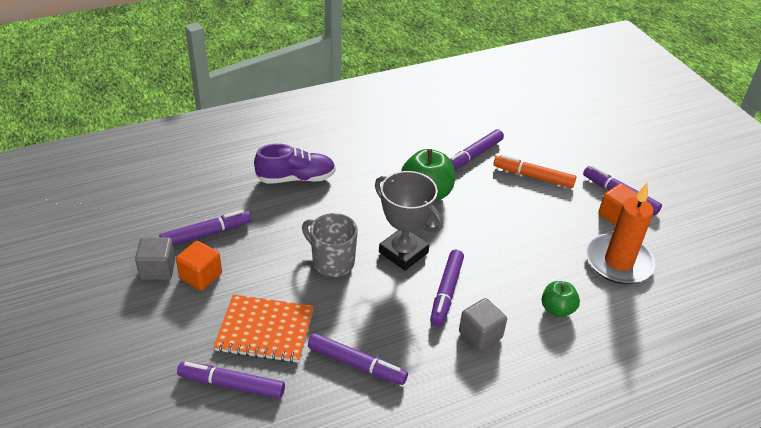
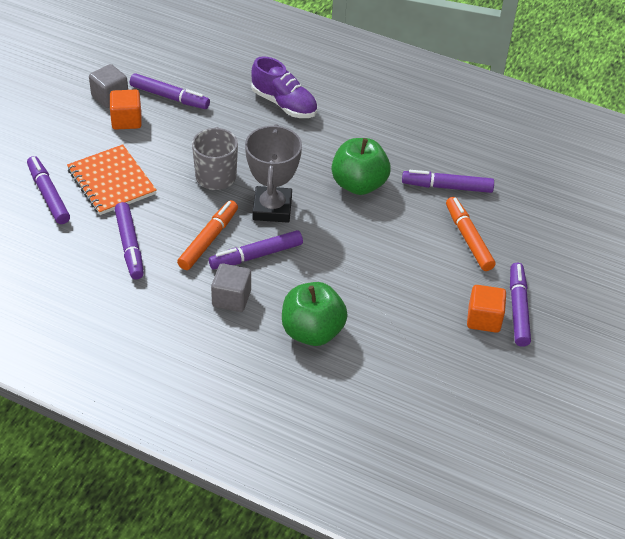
camera: 50 degrees right, 5 degrees up
green apple [542,281,580,317] -> green apple [282,282,348,346], size x1.67
orange candle [586,183,656,284] -> none
none -> orange marker [177,200,238,270]

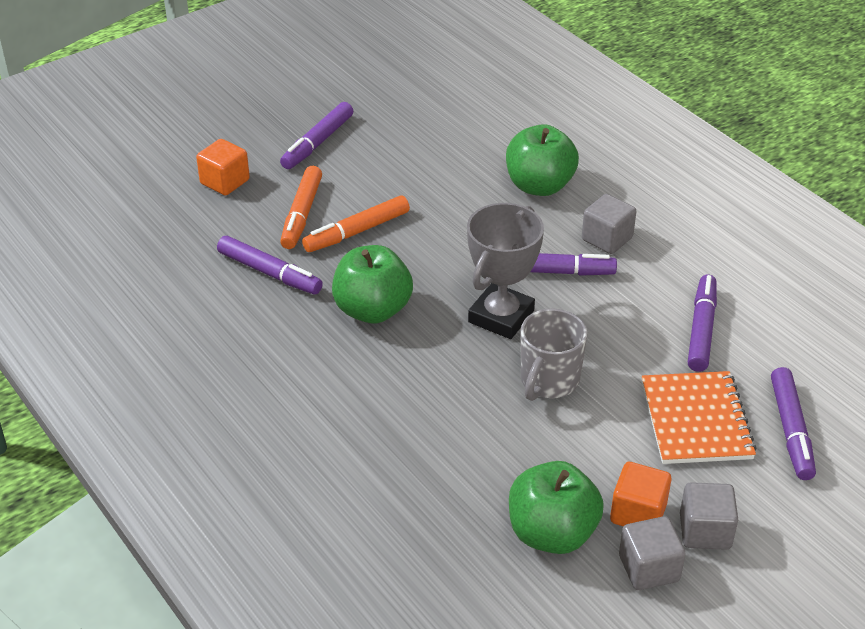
camera: 150 degrees left, 5 degrees down
purple marker [130,73,210,109] -> green apple [509,461,604,554]
orange marker [177,200,238,270] -> orange marker moved to [302,195,410,252]
purple shoe [251,56,317,118] -> none
orange cube [467,285,506,333] -> orange cube moved to [196,139,250,195]
none -> grey cube [680,482,738,550]

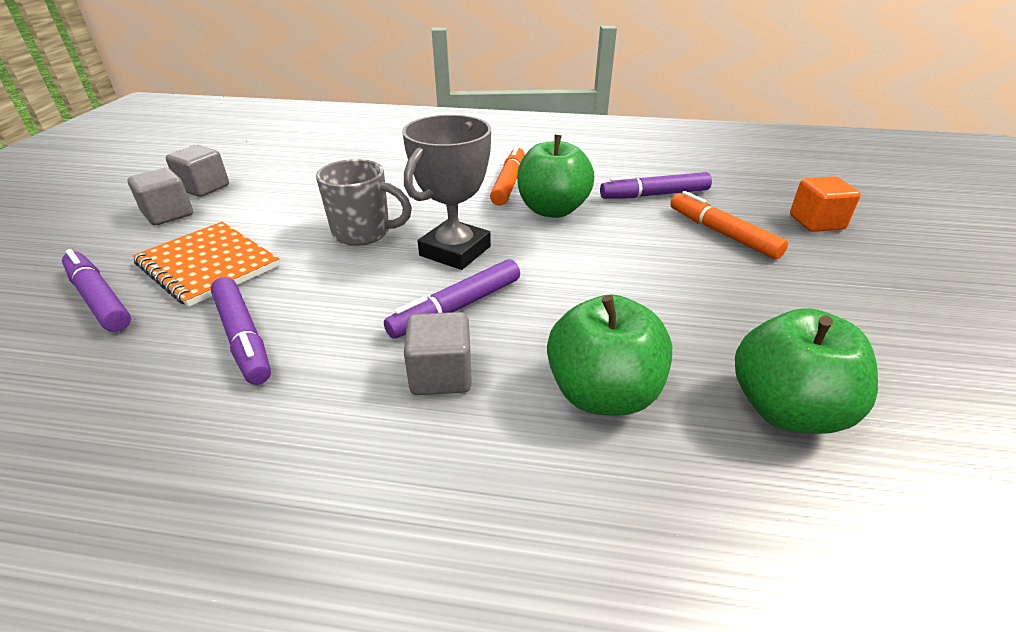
camera: 135 degrees right, 5 degrees down
purple marker [280,102,353,169] -> none
orange marker [302,195,410,252] -> orange marker moved to [490,145,525,206]
grey trophy [467,203,544,339] -> grey trophy turned 45 degrees clockwise [402,115,491,270]
green apple [509,461,604,554] -> green apple moved to [735,308,878,434]
grey mug [521,309,587,401] -> grey mug turned 120 degrees clockwise [316,159,412,246]
orange cube [610,462,671,527] -> none

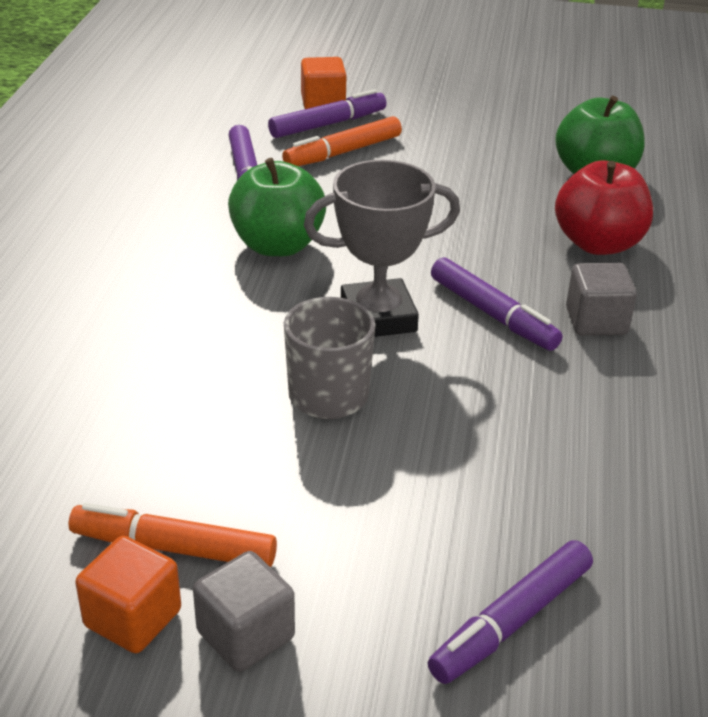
camera: 90 degrees left, 0 degrees up
orange notebook [133,222,280,307] -> none
grey cube [166,145,229,197] -> orange cube [75,536,181,653]
purple marker [211,277,271,385] -> purple marker moved to [268,89,387,138]
grey trophy [402,115,491,270] -> grey trophy turned 45 degrees counterclockwise [304,160,460,337]
orange marker [490,145,525,206] -> orange marker moved to [69,503,277,567]
green apple [547,295,672,416] -> red apple [555,161,653,255]

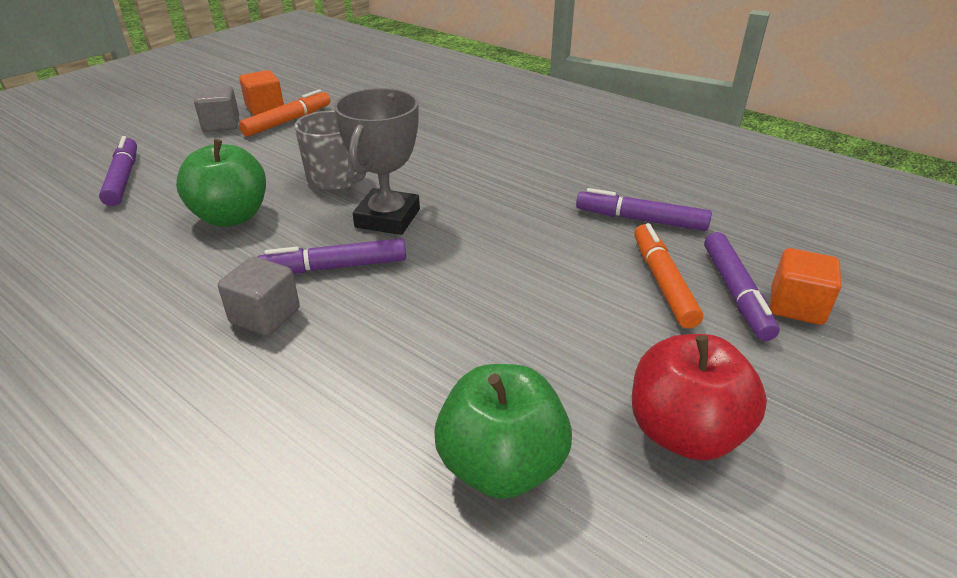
camera: 120 degrees right, 0 degrees up
green apple [228,158,326,256] -> green apple moved to [176,139,266,227]
red apple [555,161,653,255] -> red apple moved to [632,334,767,461]

